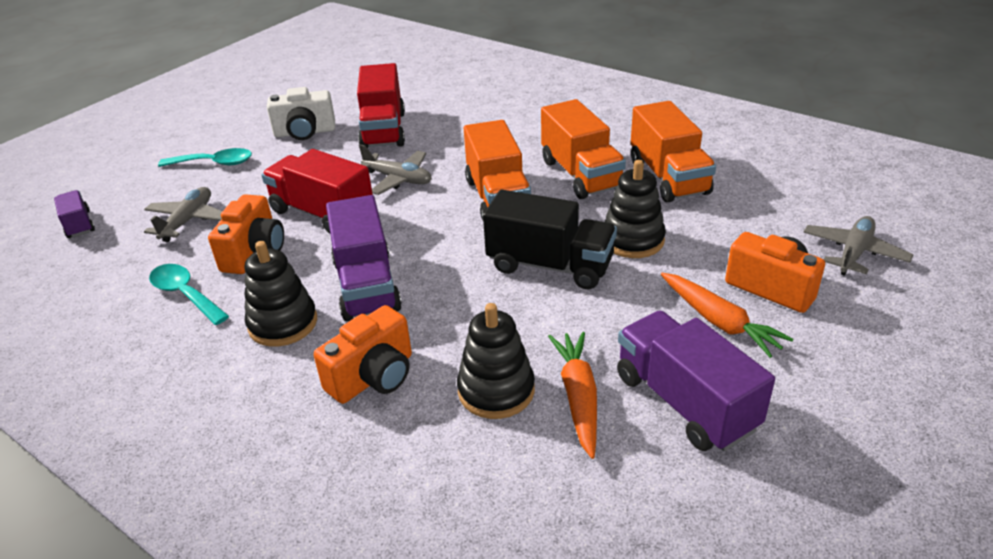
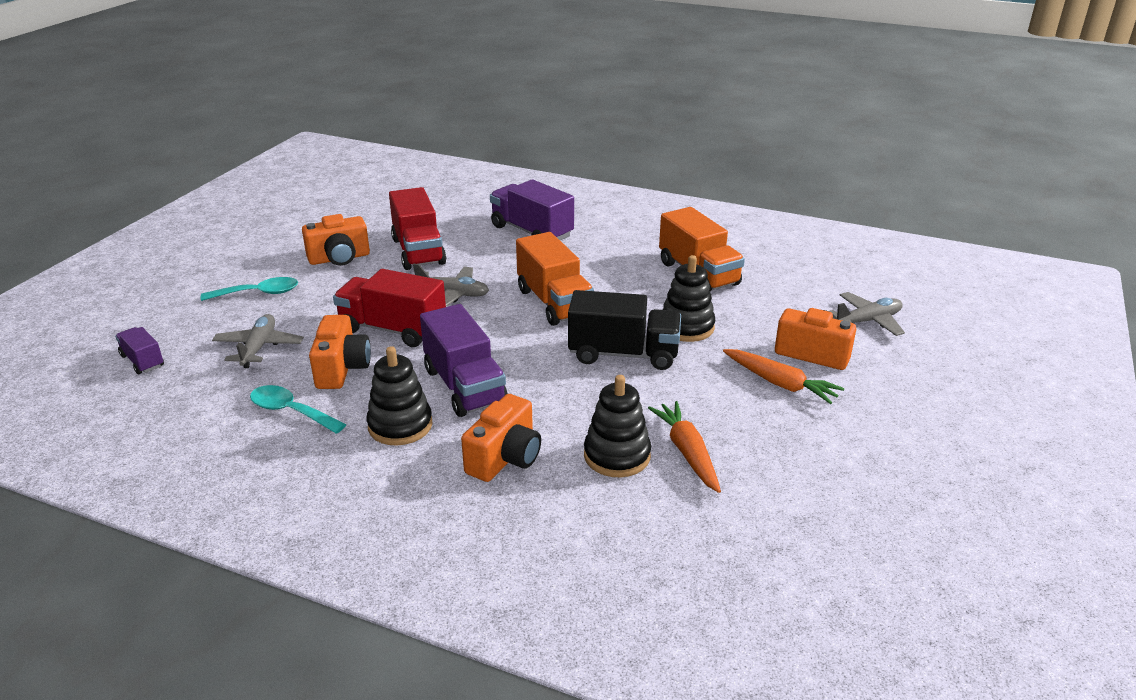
camera: 15 degrees left, 5 degrees down
white camera [267,87,335,140] -> orange camera [302,214,370,266]
orange truck [541,99,626,199] -> none
purple truck [617,311,775,451] -> purple truck moved to [490,179,574,240]
grey plane [803,216,913,276] -> grey plane turned 45 degrees clockwise [829,292,905,336]

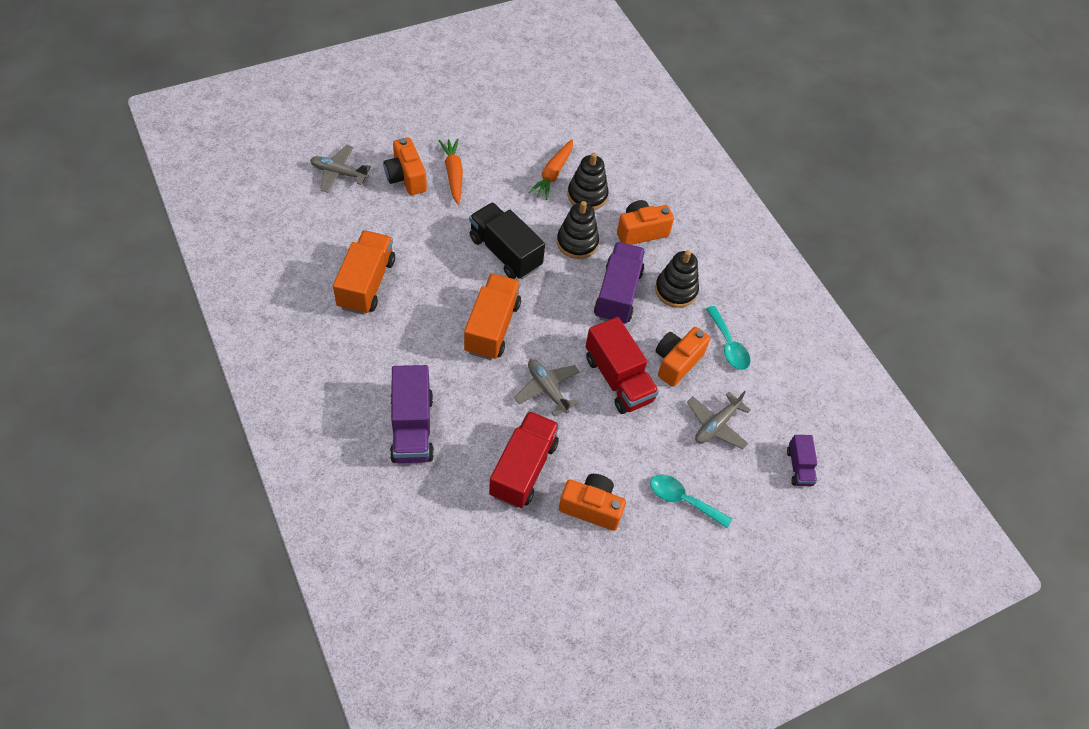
camera: 145 degrees left, 25 degrees up
black stacking toy [662,255,715,342] -> black stacking toy moved to [557,201,599,259]

